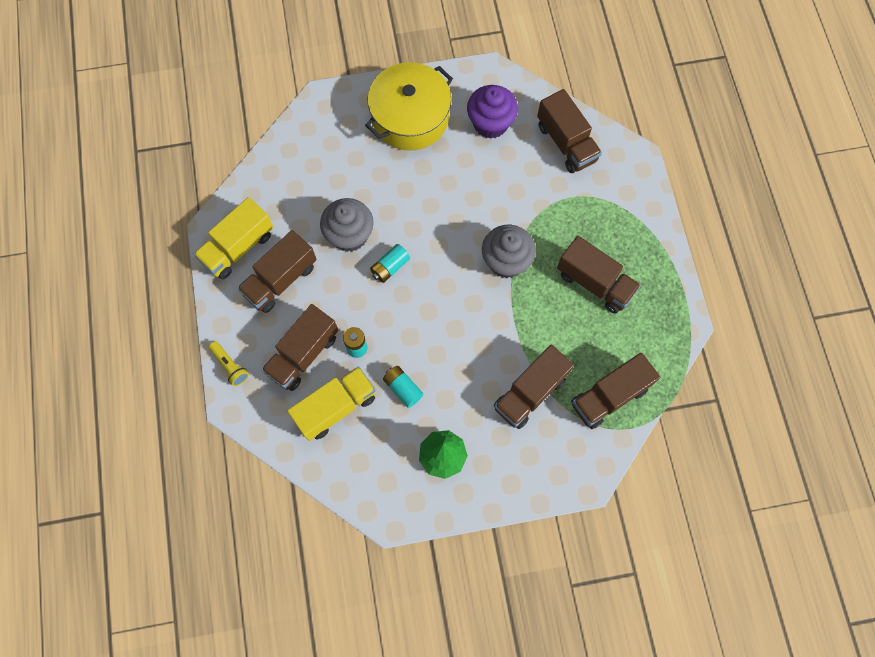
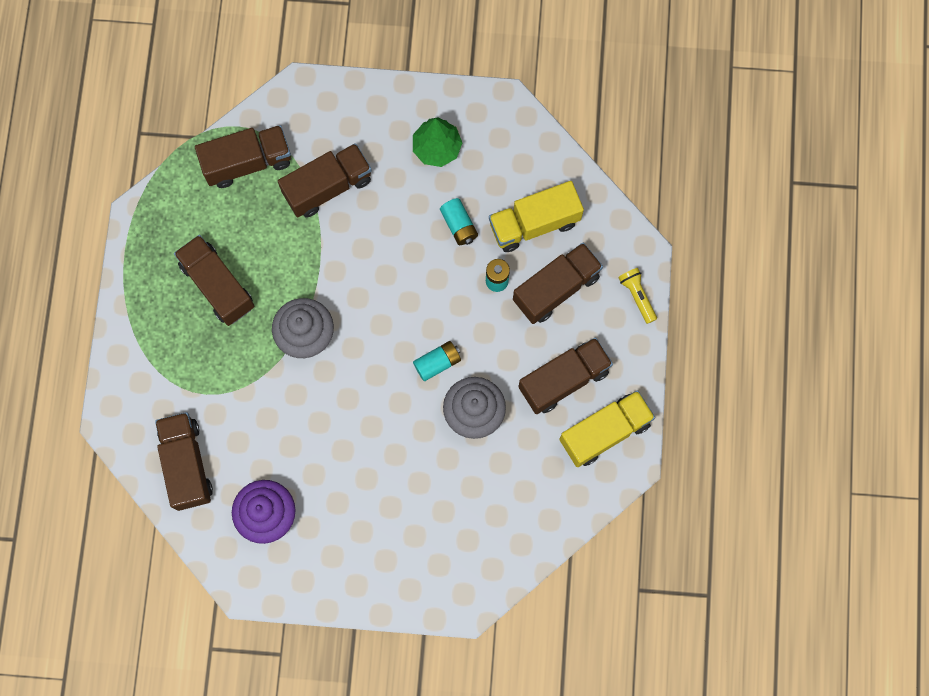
camera: 165 degrees left, 5 degrees up
yellow pot [365,62,453,151] -> none

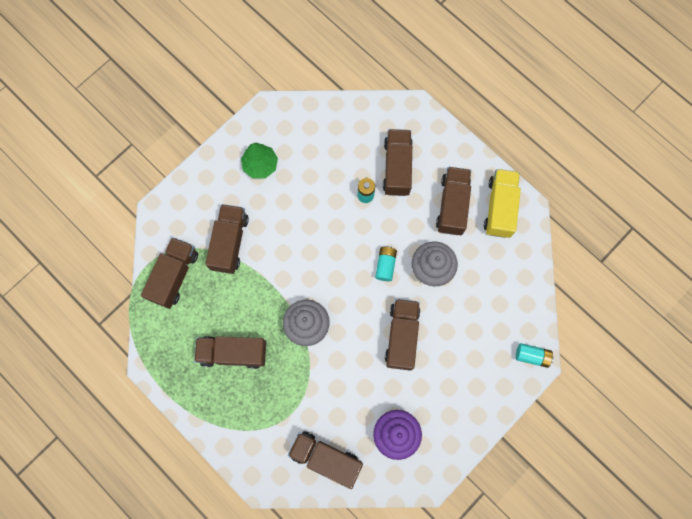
camera: 50 degrees left, 0 degrees up
turquoise battery [440,198,478,245] -> turquoise battery moved to [516,343,554,368]
yellow truck [489,181,584,252] -> none
yellow flashlight [618,268,657,324] -> none
none -> brown truck [385,299,420,371]

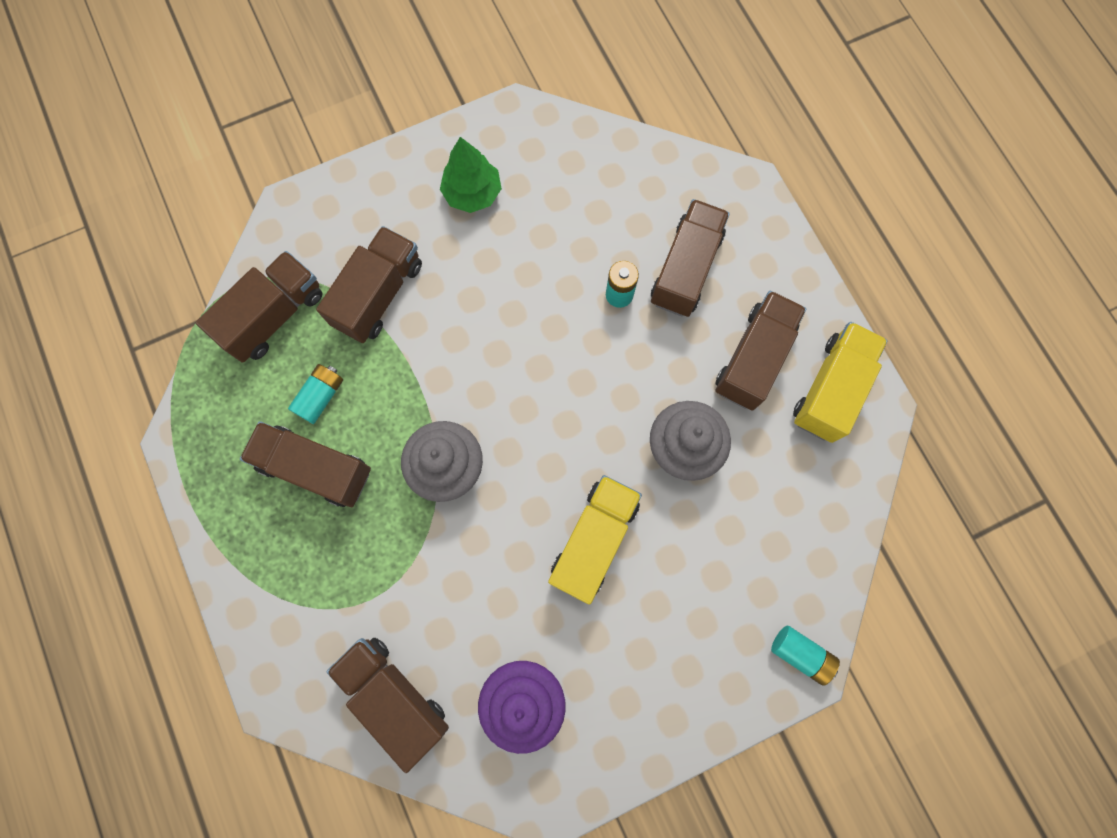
camera: 20 degrees right, 0 degrees up
turquoise battery [375,246,397,281] -> turquoise battery moved to [288,364,343,424]
brown truck [385,299,420,371] -> yellow truck [548,475,642,604]

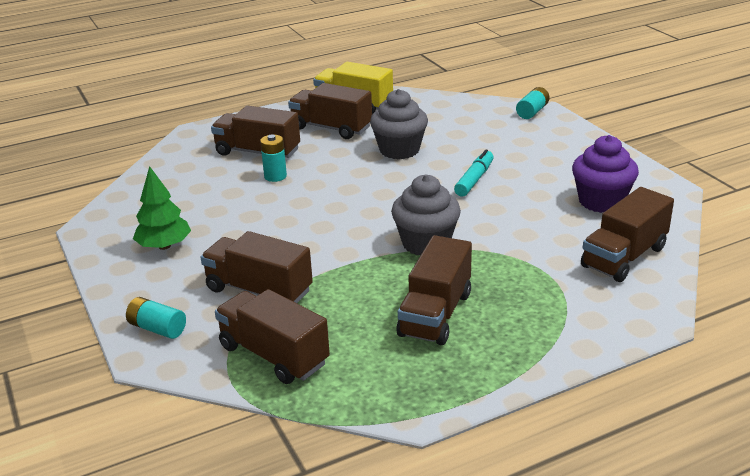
camera: 90 degrees left, 45 degrees down
turquoise battery [288,364,343,424] -> turquoise battery moved to [126,297,186,339]
yellow truck [548,475,642,604] -> turquoise marker [454,150,494,196]

